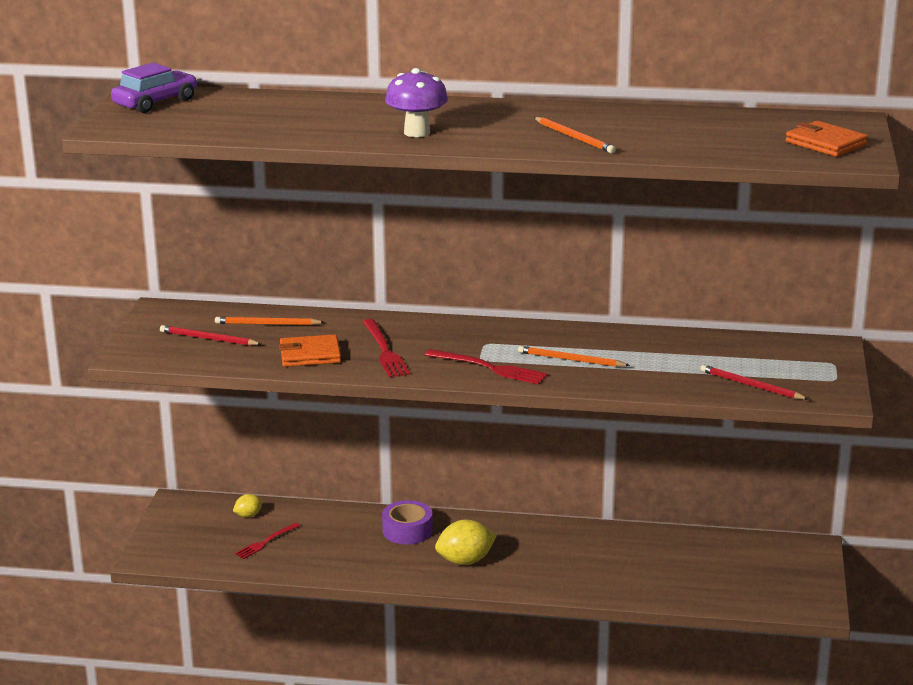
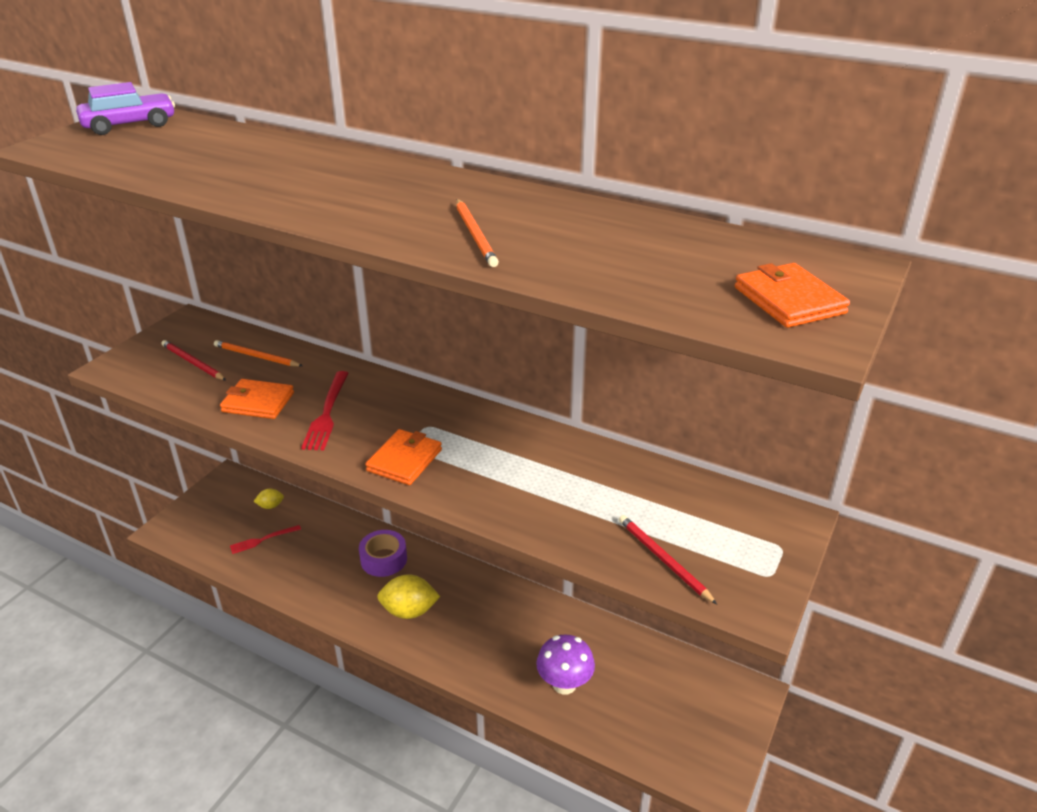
camera: 20 degrees right, 10 degrees up
purple mushroom [385,68,448,137] -> purple mushroom moved to [536,634,595,694]
red fork [425,349,547,384] -> orange wallet [365,429,442,485]
orange pencil [518,346,630,367] -> none

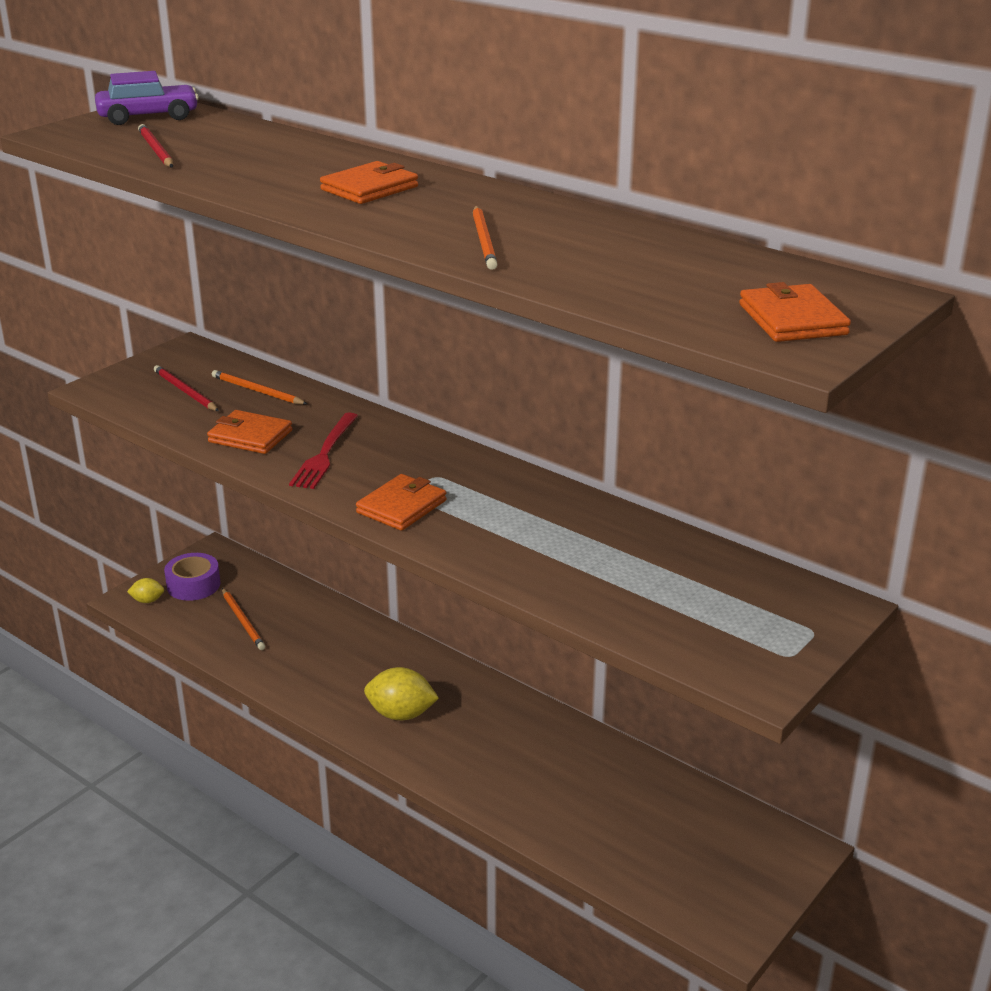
camera: 10 degrees right, 5 degrees down
red fork [230,525,301,554] -> orange pencil [222,588,265,650]
yellow lemon [254,489,284,509] -> yellow lemon moved to [127,578,164,603]
purple tape [359,530,407,577] -> purple tape moved to [164,553,221,601]
purple mushroom [536,634,595,694] -> none
red pencil [619,515,717,604] -> red pencil moved to [138,124,173,167]
none -> orange wallet [320,161,418,204]

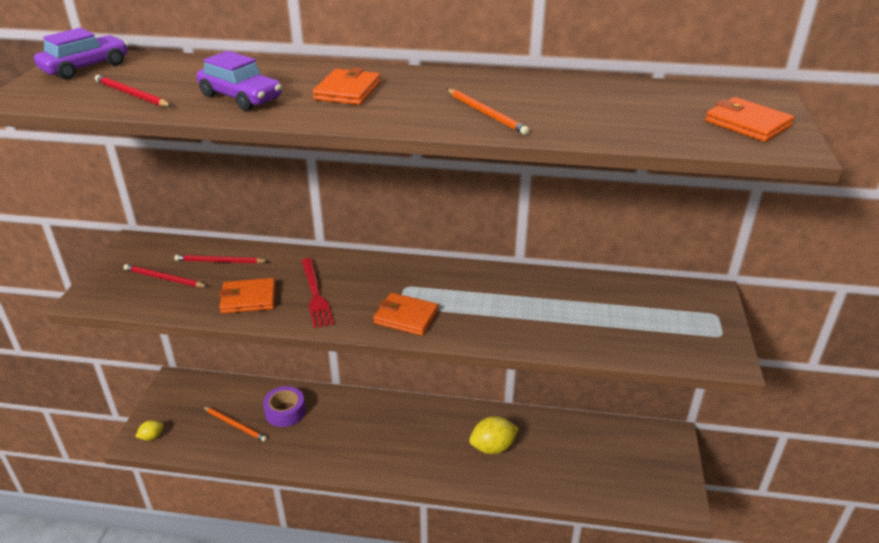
camera: 30 degrees left, 5 degrees up
purple tape [164,553,221,601] -> purple tape moved to [263,386,306,427]
orange pencil [212,370,307,405] -> red pencil [174,255,268,263]
orange wallet [356,474,447,531] -> orange wallet turned 75 degrees counterclockwise [373,293,438,336]
yellow lemon [364,667,439,720] -> yellow lemon moved to [469,416,519,454]
none -> purple car [197,51,282,111]

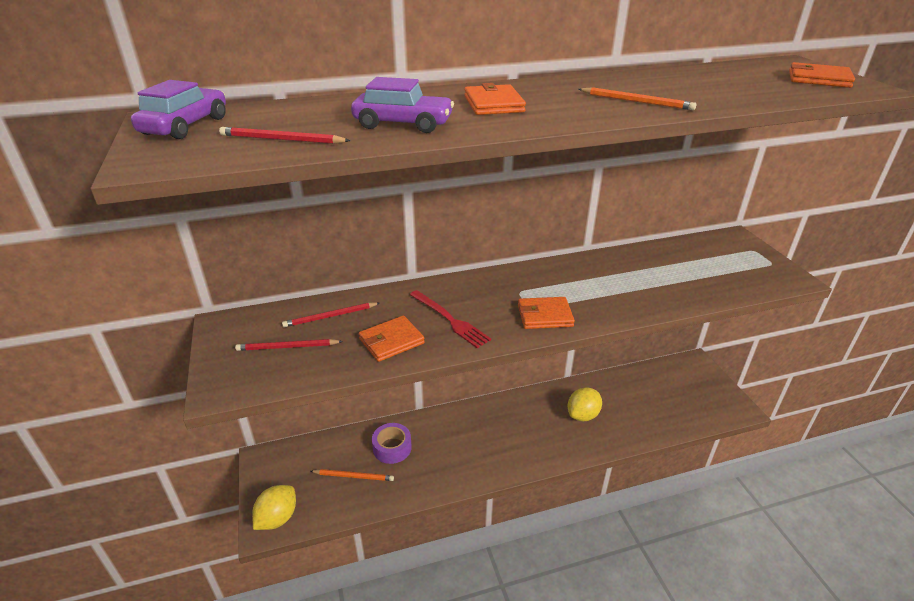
camera: 25 degrees left, 0 degrees up
yellow lemon [135,420,164,441] -> yellow lemon [252,485,296,530], size x1.85

